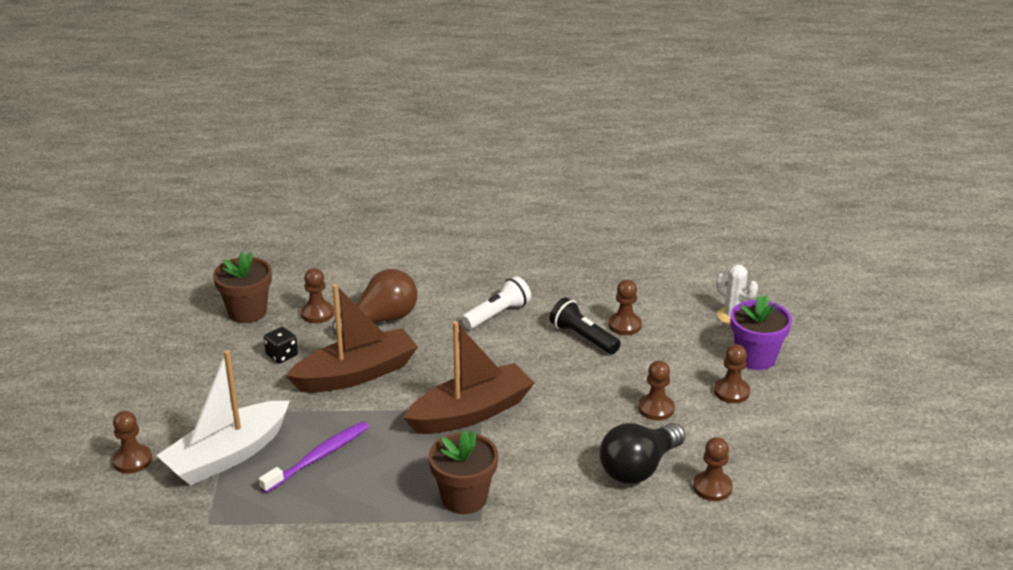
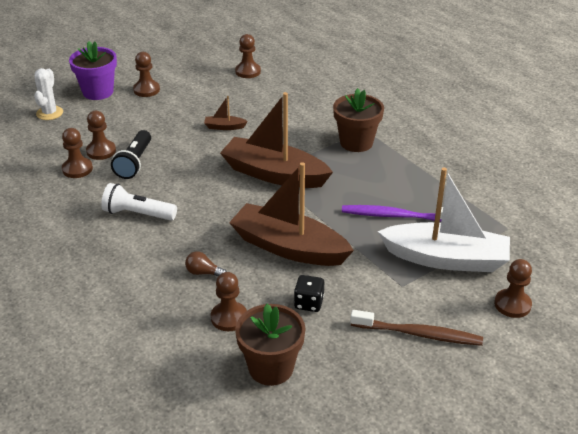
camera: 125 degrees left, 5 degrees up
brown light bulb [332,269,417,338] -> brown light bulb [185,251,227,276], size x0.43
black light bulb [600,423,685,484] -> none
brown pawn [638,361,675,421] -> brown pawn moved to [62,128,93,178]
none -> brown boat [204,96,248,130]
none -> brown toothbrush [350,310,483,346]

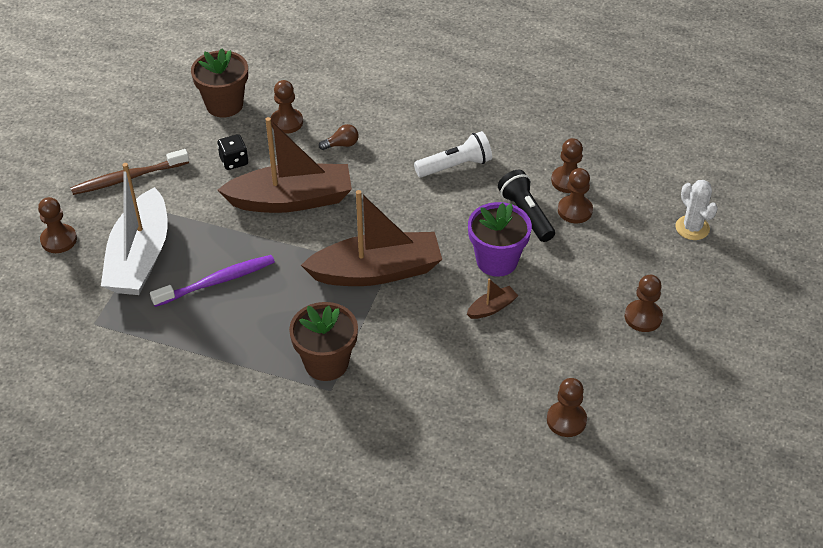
camera: 145 degrees right, 10 degrees up
purple flower pot [69,41,117,100] -> purple flower pot moved to [468,202,532,277]
white boat [378,168,510,272] -> white boat turned 60 degrees counterclockwise [101,163,168,295]

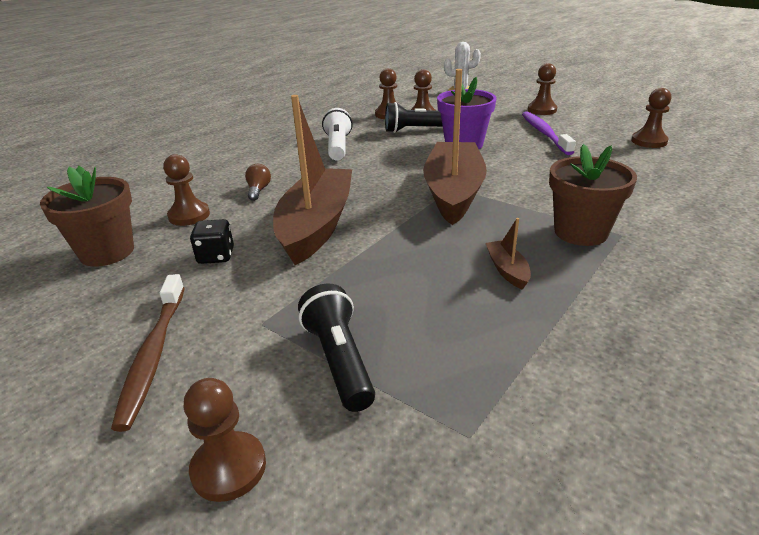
camera: 70 degrees left, 15 degrees down
white boat [101,163,168,295] -> black flashlight [298,284,375,412]
purple toothbrush [150,255,275,307] -> purple toothbrush moved to [522,111,576,155]
brown boat [467,278,518,319] -> brown boat moved to [486,218,531,290]

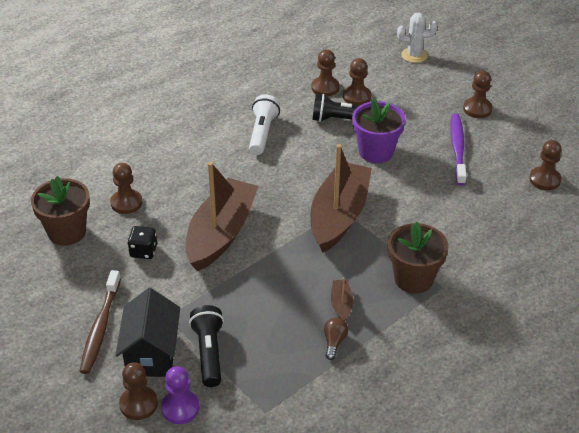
camera: 10 degrees right, 10 degrees up
brown light bulb [245,164,271,201] -> brown light bulb moved to [324,317,348,360]
none -> black house [116,288,180,377]
none -> purple pawn [161,366,199,424]

